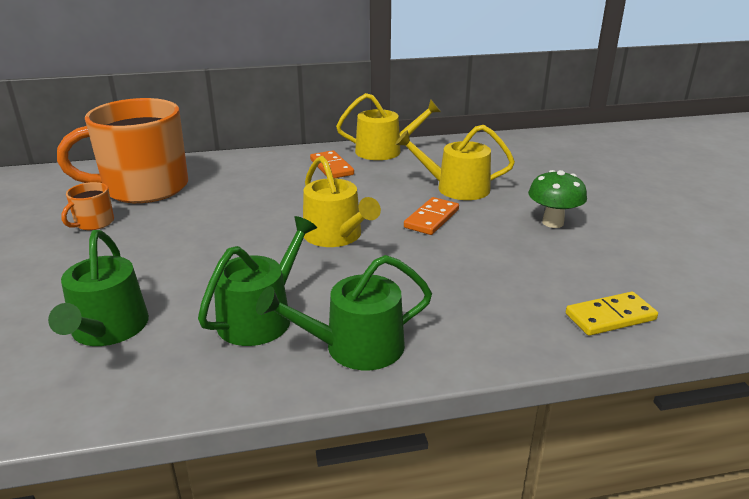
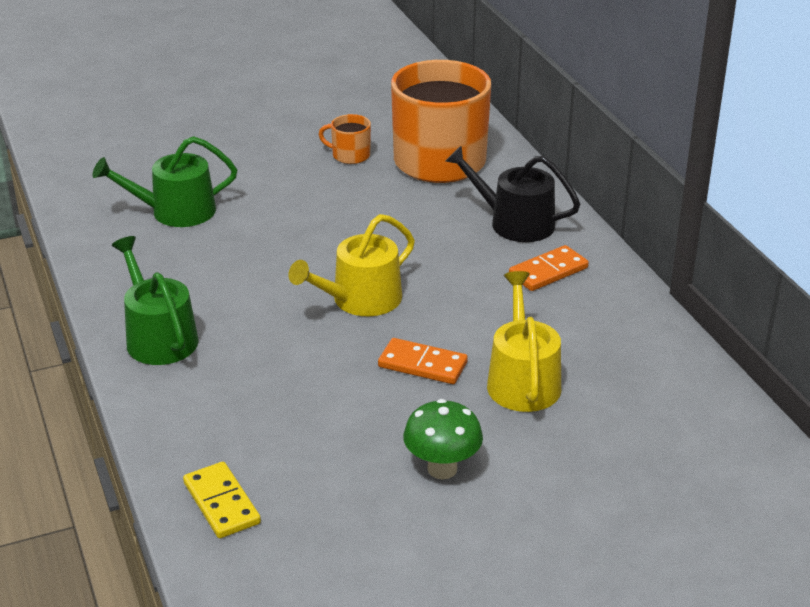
camera: 80 degrees right, 5 degrees up
green watering can [198,216,317,346] -> none
yellow watering can [336,93,441,160] -> none
none -> black watering can [445,146,580,242]

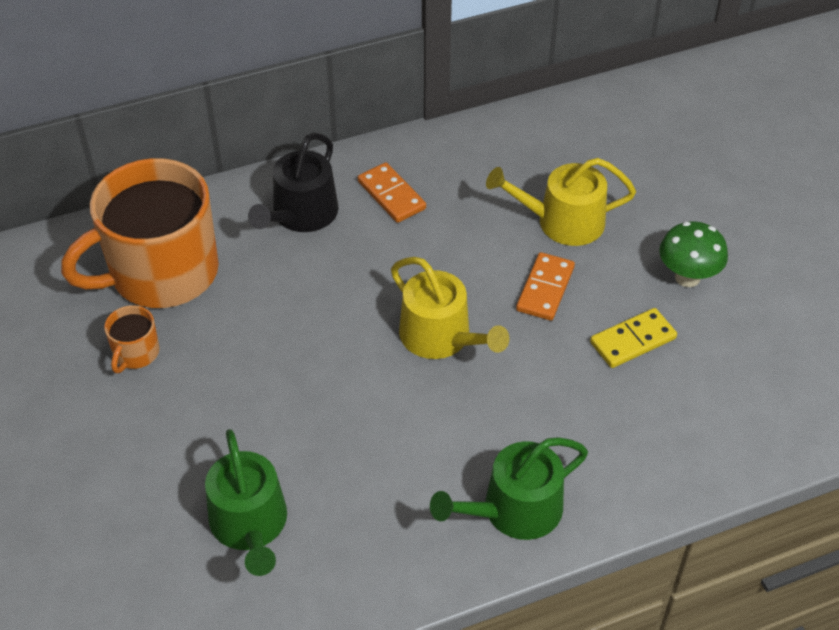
camera: 90 degrees left, 15 degrees up
yellow domino [183,462,261,538] -> yellow domino moved to [590,308,677,368]

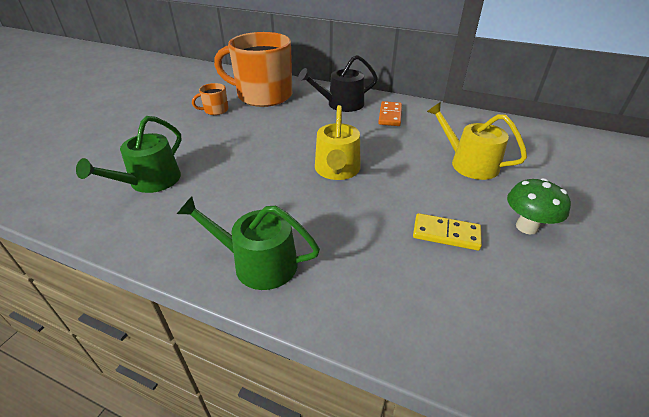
camera: 45 degrees right, 10 degrees down
orange domino [516,252,575,321] -> none

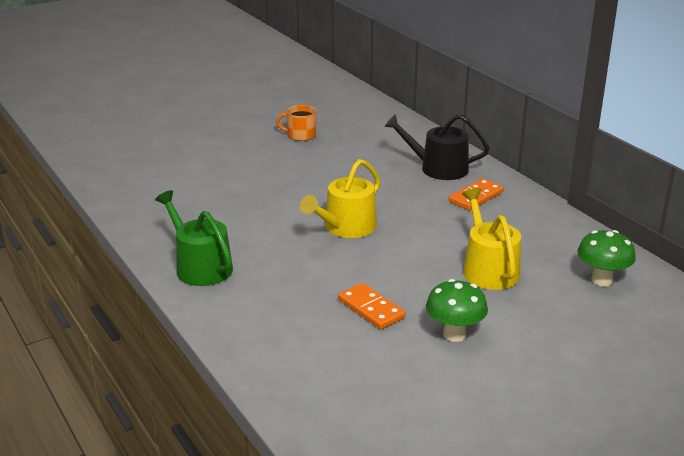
camera: 35 degrees right, 10 degrees down
green watering can [76,116,182,193] -> none
orange mug [214,32,292,107] -> none
yellow domino [413,213,482,251] -> orange domino [338,283,405,330]
none -> green mushroom [577,230,636,286]

